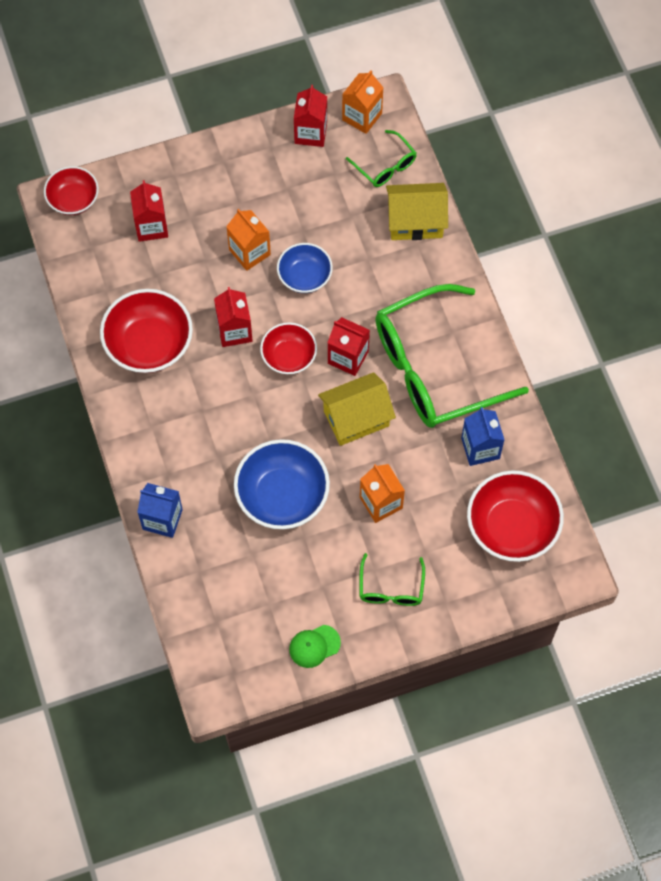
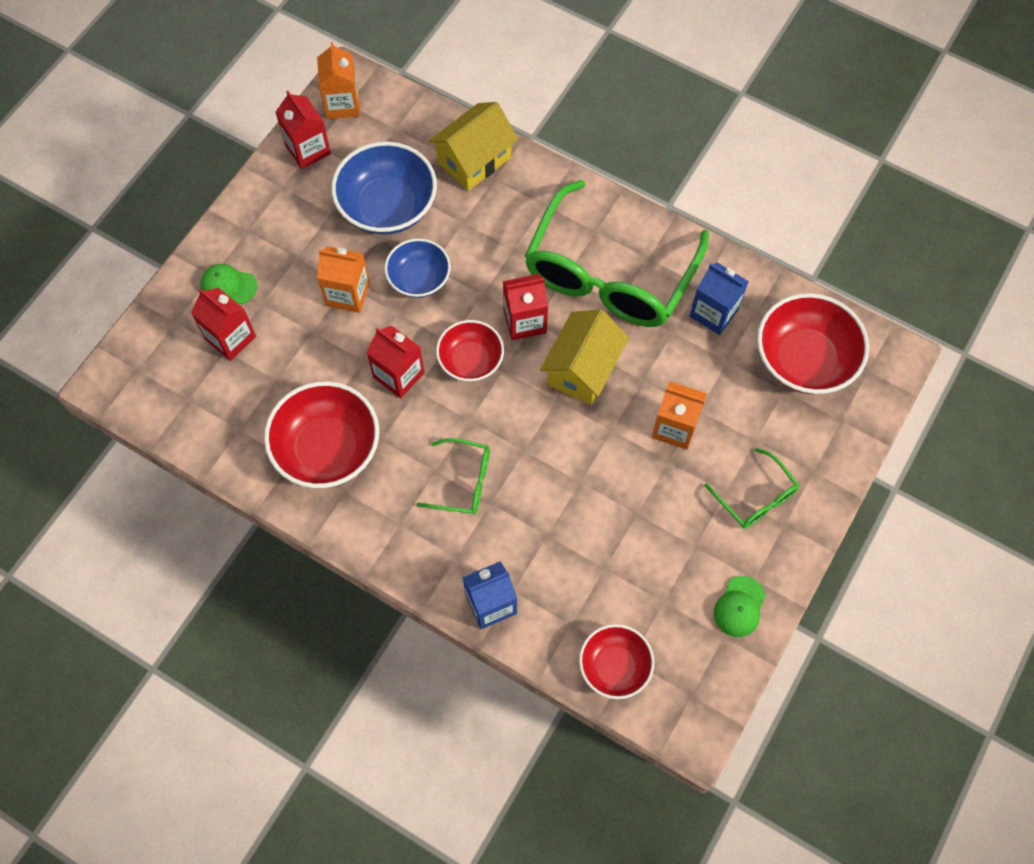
camera: 40 degrees left, 0 degrees up
red bowl [44,166,99,215] -> red bowl moved to [579,624,654,699]
blue bowl [234,439,330,529] -> blue bowl moved to [331,142,437,235]
green glasses [346,130,417,187] -> green glasses moved to [417,438,490,515]
none -> green cap [200,264,257,304]

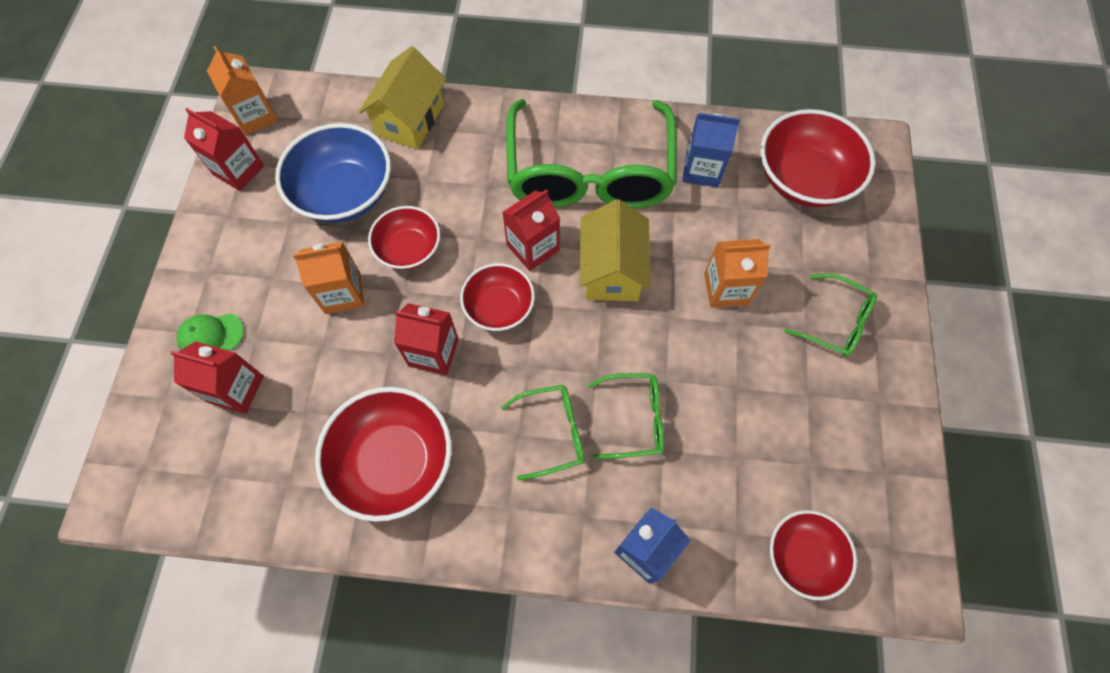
camera: 25 degrees left, 0 degrees up
blue bowl [384,238,451,298] -> red bowl [368,206,440,270]
green cap [714,576,766,637] -> none
none -> green glasses [588,373,664,459]

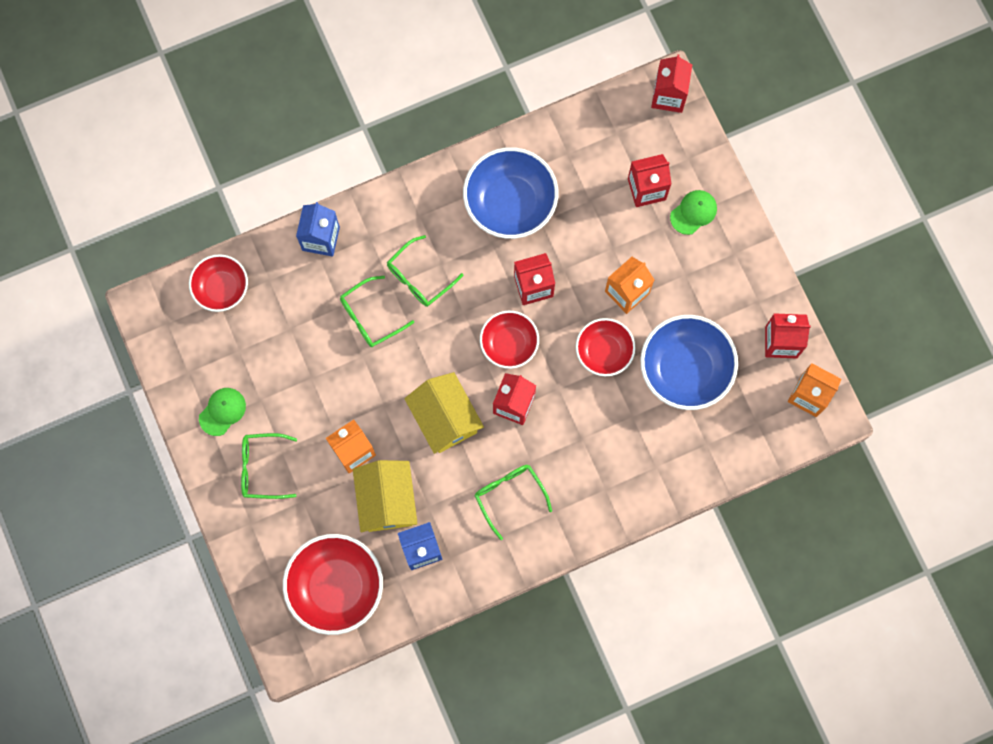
camera: 150 degrees right, 10 degrees up
red bowl [315,387,452,522] -> blue bowl [463,147,558,239]
yellow house [359,46,446,150] -> yellow house moved to [353,460,418,532]
green glasses [506,99,677,209] -> green glasses [474,465,552,540], size x0.44
none -> green cap [199,388,246,436]
none -> red carton [651,54,692,113]

